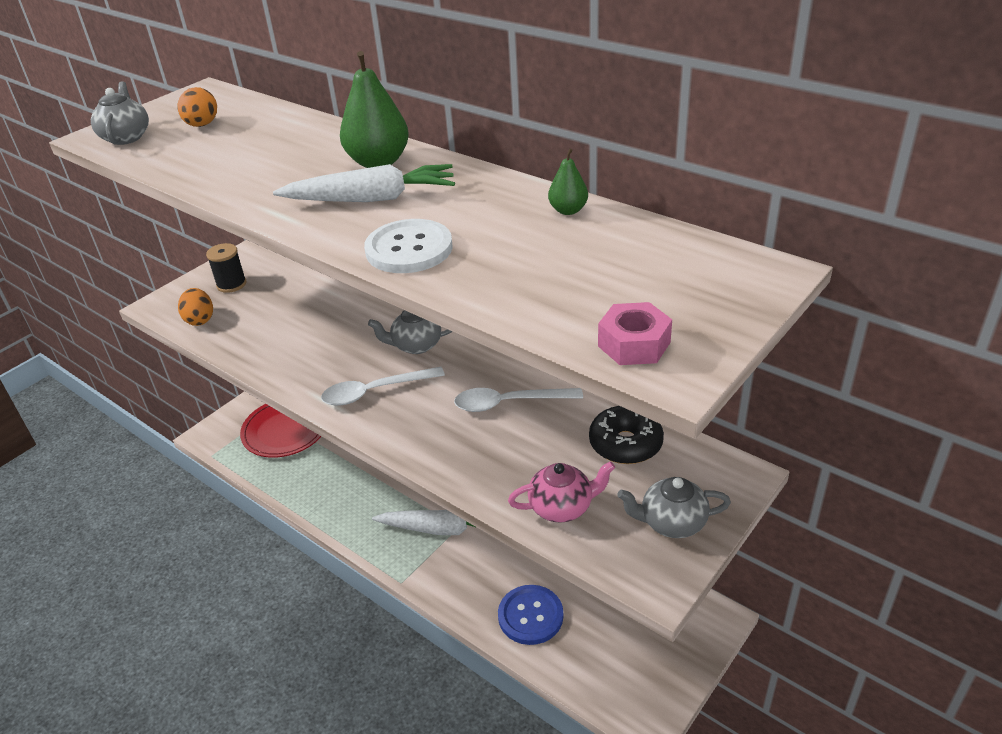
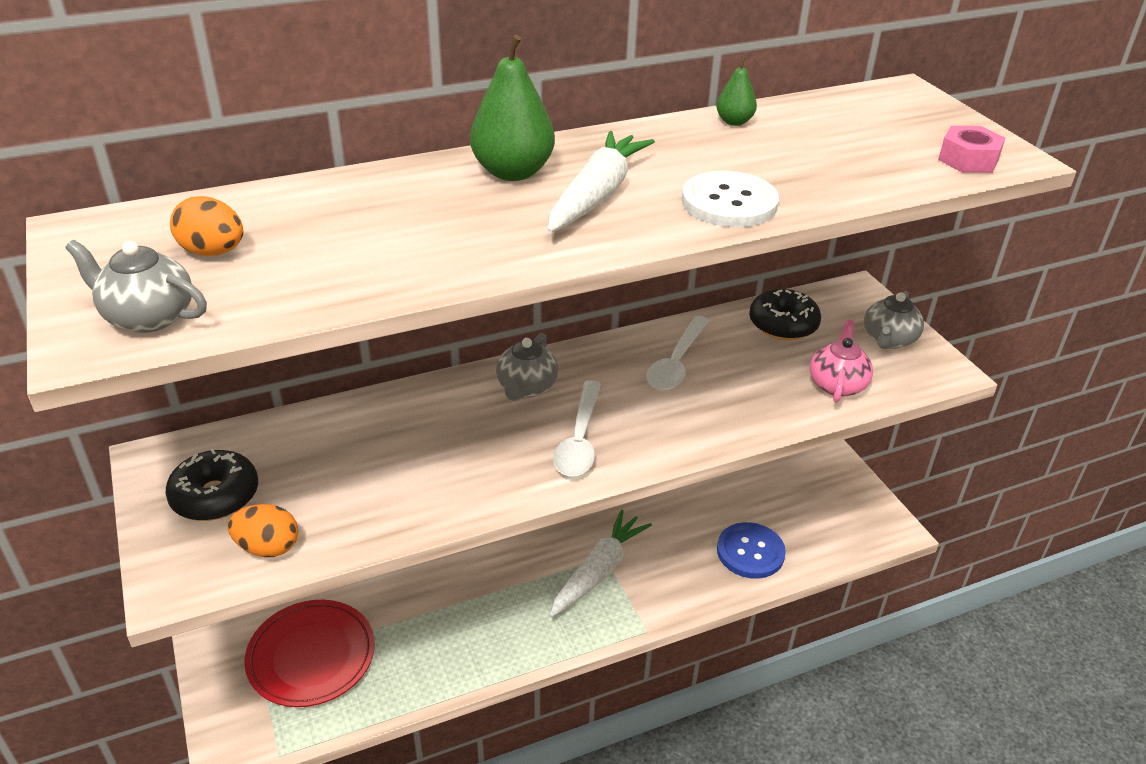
camera: 65 degrees left, 0 degrees up
black spool [206,243,247,293] -> black donut [165,448,258,521]

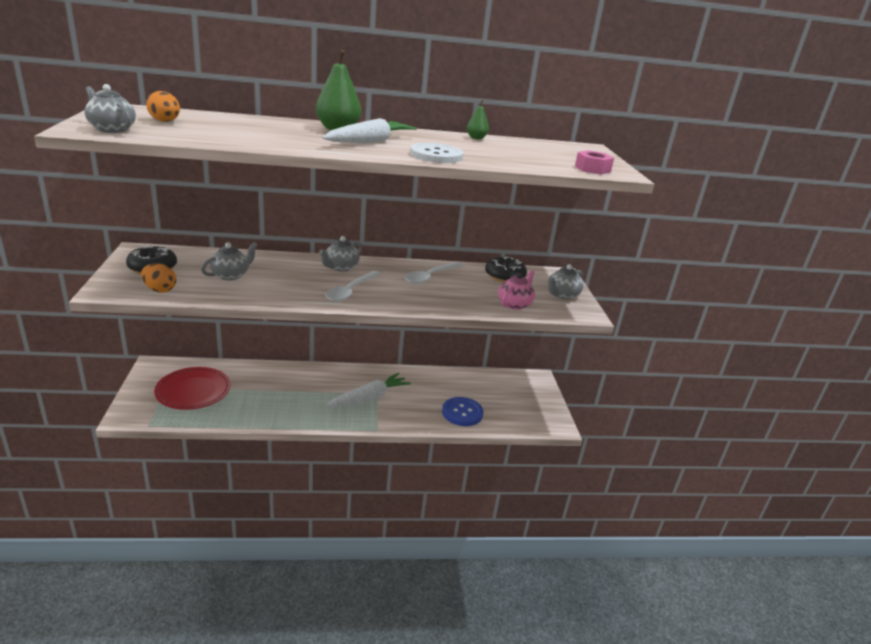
camera: 15 degrees right, 10 degrees down
none -> grey teapot [201,242,257,280]

